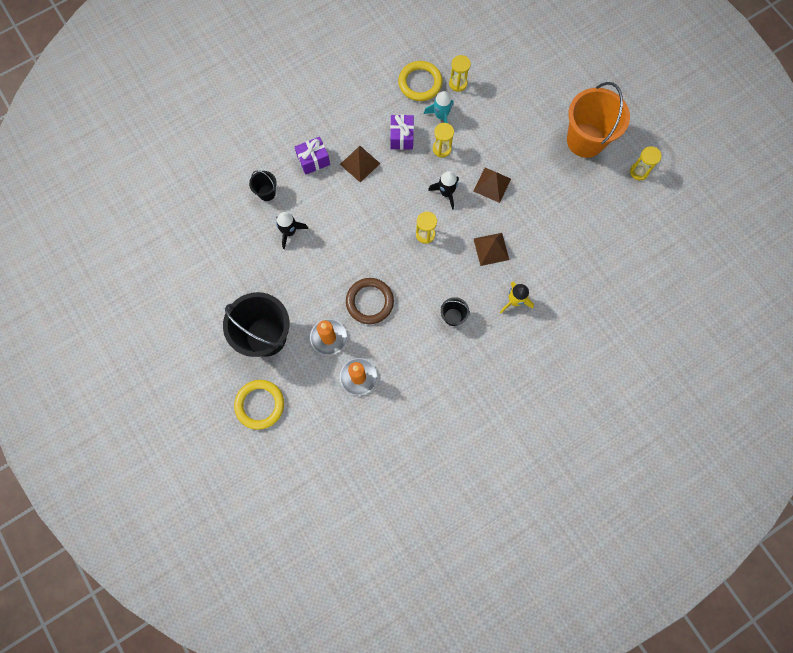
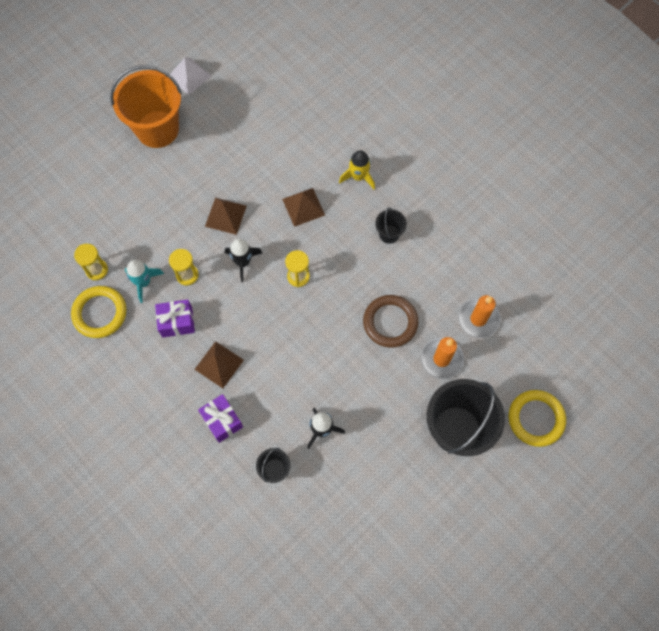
camera: 100 degrees left, 5 degrees down
yellow hourglass [630,146,662,180] -> white pyramid [169,58,211,95]

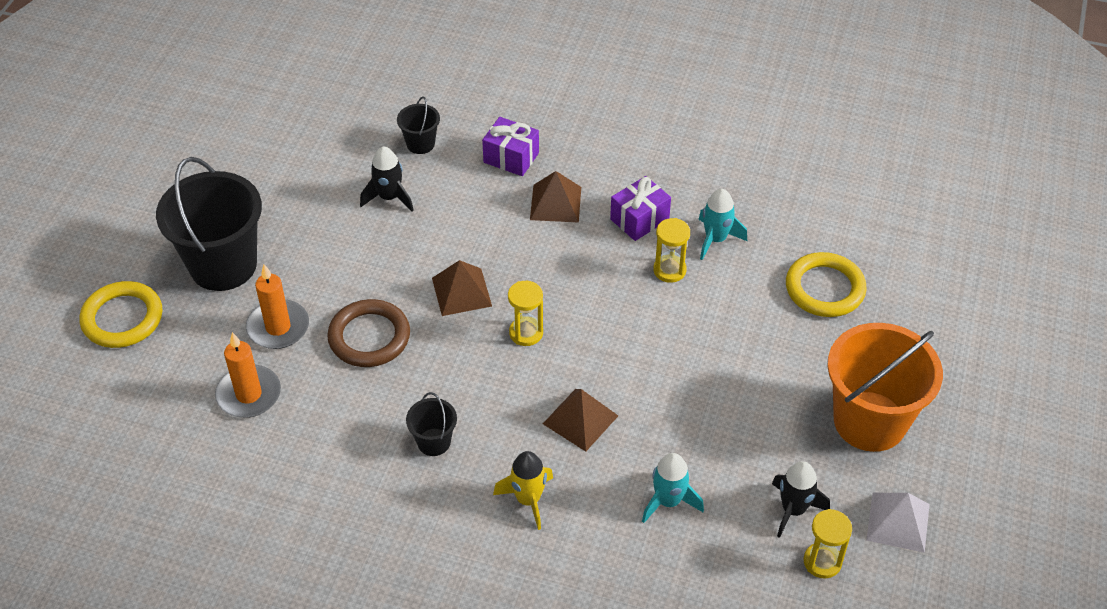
camera: 150 degrees right, 20 degrees down
yellow ring [71,286,126,338] -> yellow ring moved to [786,252,867,317]
yellow hourglass [74,244,108,280] -> yellow hourglass moved to [804,509,852,578]
brown pyramid [205,198,247,235] -> brown pyramid moved to [432,260,492,316]
black rocket [225,239,262,282] -> black rocket moved to [772,461,830,538]
none -> turquoise rocket [642,453,704,523]

